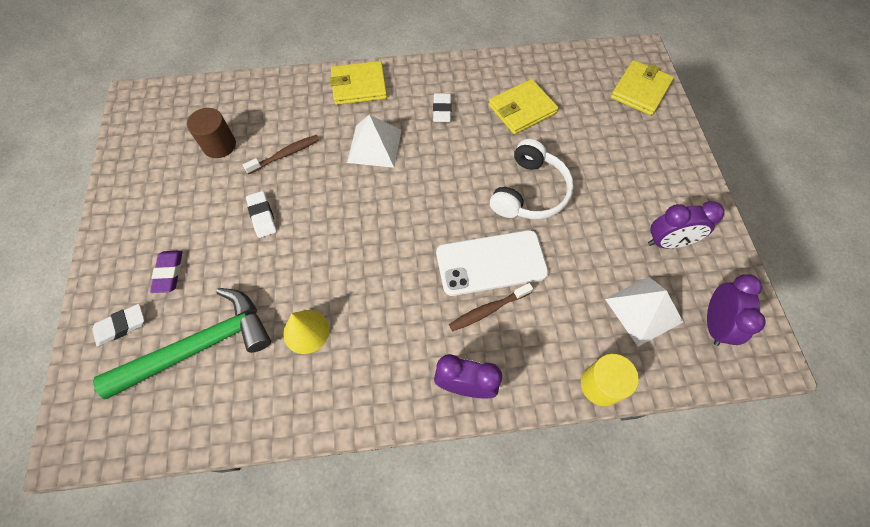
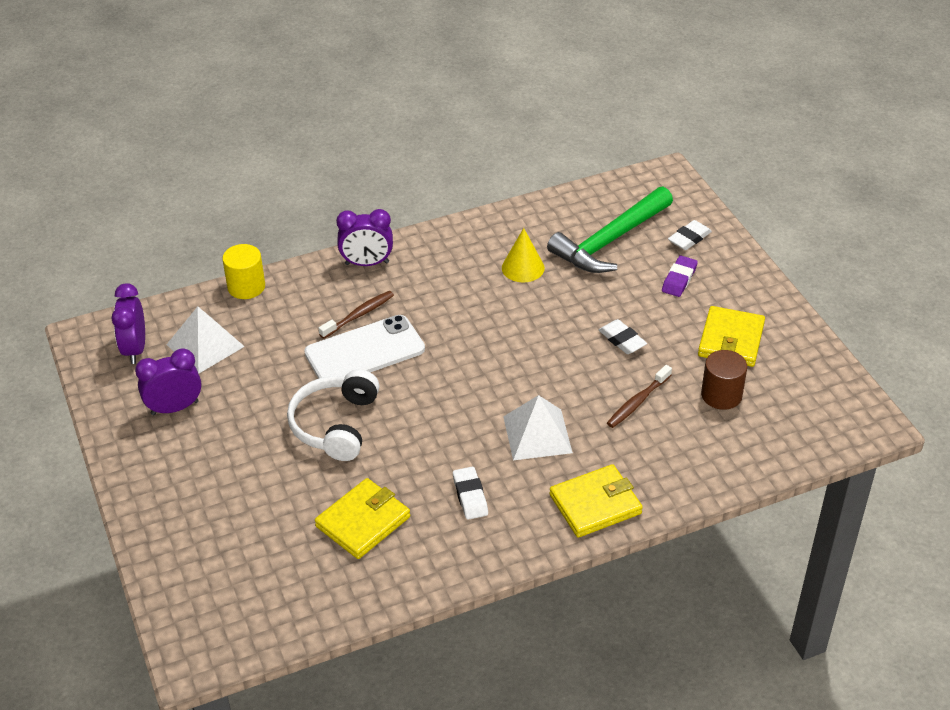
camera: 165 degrees right, 20 degrees down
purple eraser [150,250,183,293] -> purple eraser turned 45 degrees clockwise [662,256,698,297]
yellow wallet [611,60,674,116] -> yellow wallet moved to [698,306,765,367]

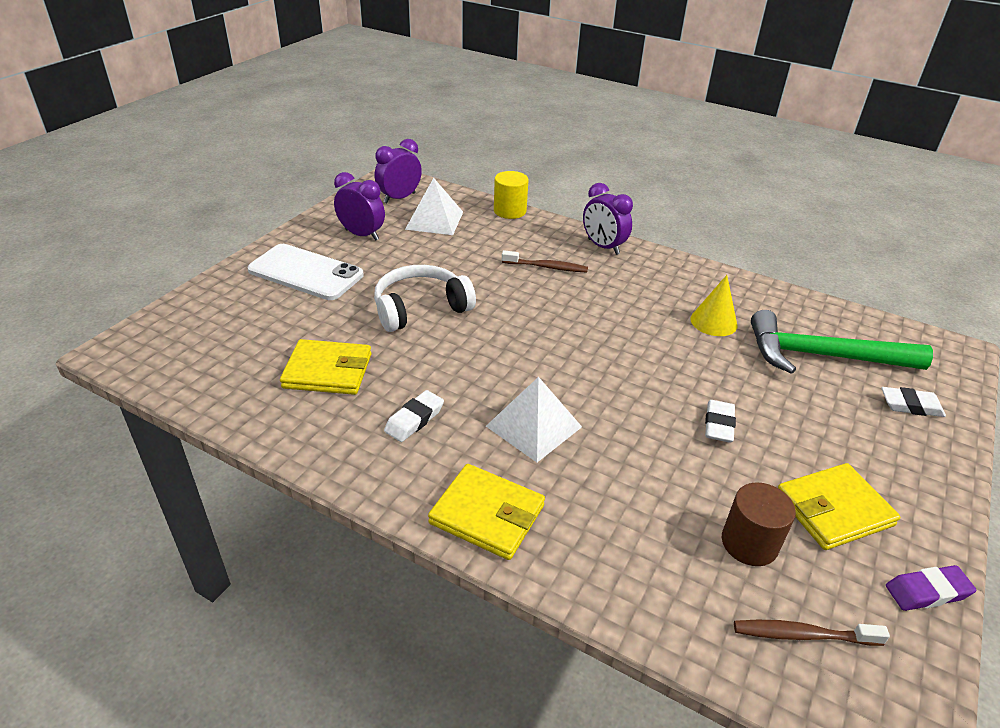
camera: 50 degrees right, 5 degrees down
white phone [304,315,425,379] -> white phone moved to [247,244,364,300]
brown toothbrush [607,365,672,428] -> brown toothbrush moved to [734,620,890,646]
purple eraser [662,256,698,297] -> purple eraser moved to [886,565,976,611]

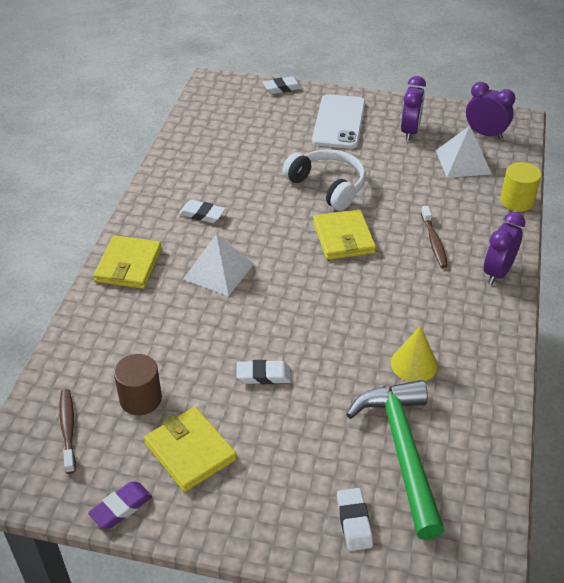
camera: 75 degrees right, 5 degrees up
yellow wallet [280,339,371,395] -> yellow wallet moved to [313,209,376,260]
purple eraser [886,565,976,611] -> purple eraser turned 75 degrees clockwise [88,481,152,529]
none -> white eraser [263,76,302,94]

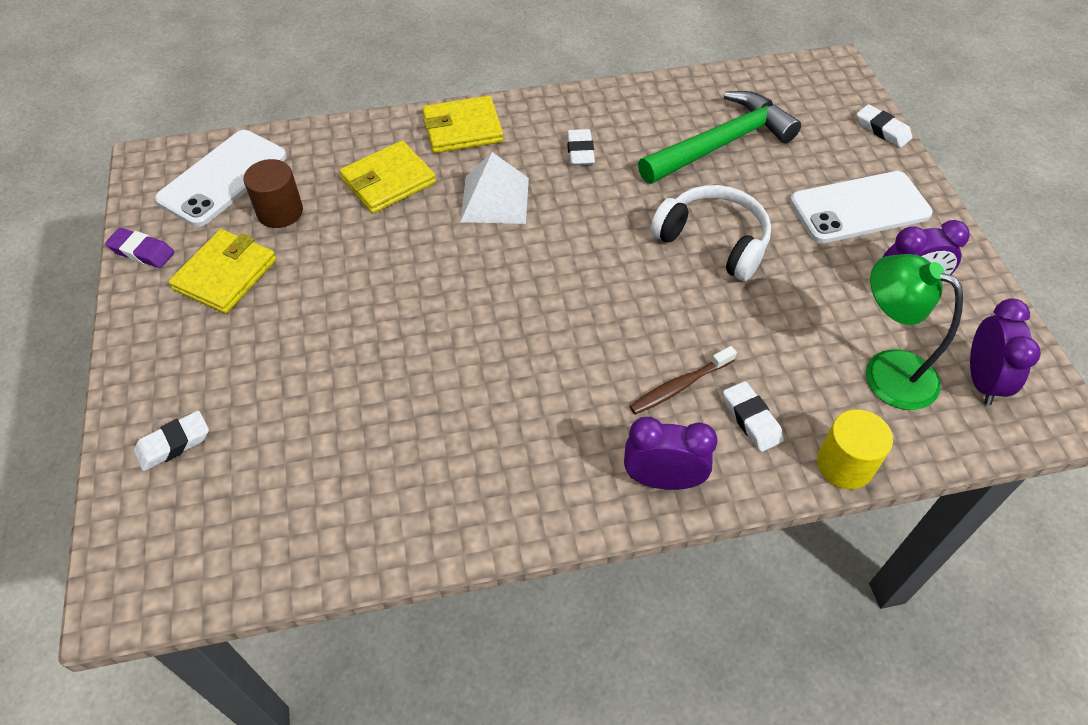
camera: 65 degrees right, 10 degrees up
brown toothbrush [59,389,76,474] -> white phone [155,130,287,227]
white eraser [236,360,291,384] -> white eraser moved to [723,381,784,452]
white headphones [282,149,366,211] -> white headphones turned 75 degrees counterclockwise [650,185,771,281]
yellow wallet [313,209,376,260] -> yellow wallet moved to [340,141,436,213]
green hammer [346,380,445,540] -> green hammer moved to [638,91,801,184]
yellow cone [391,326,438,382] -> none
white pyramid [436,126,492,178] -> green lamp [866,254,963,410]

